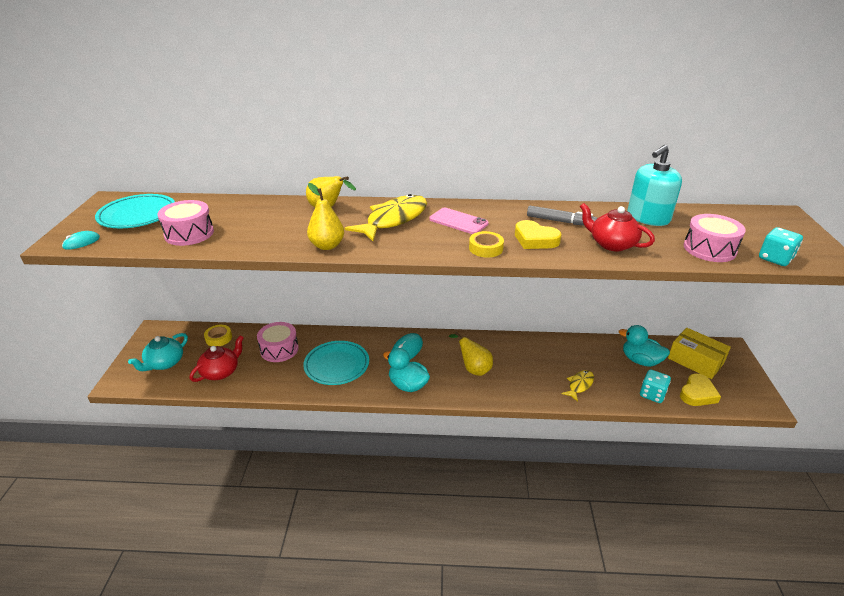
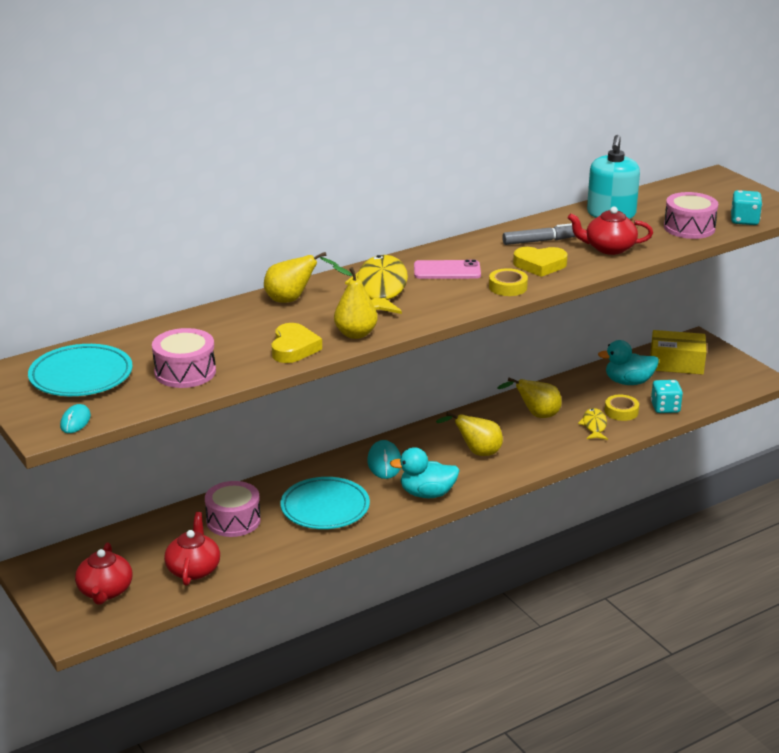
camera: 35 degrees left, 5 degrees down
turquoise teapot [128,333,188,371] -> red teapot [75,543,132,605]
yellow tape [204,325,232,346] -> yellow tape moved to [605,395,639,421]
yellow heart [680,374,721,406] -> yellow heart moved to [271,323,322,363]
none -> yellow pear [498,378,562,418]

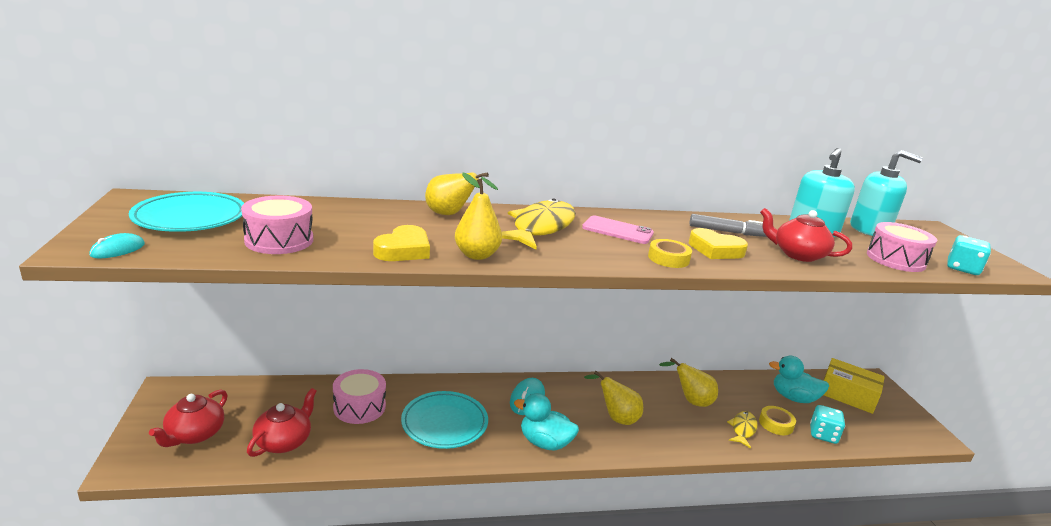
camera: 20 degrees right, 5 degrees down
none -> turquoise soap dispenser [850,150,923,236]

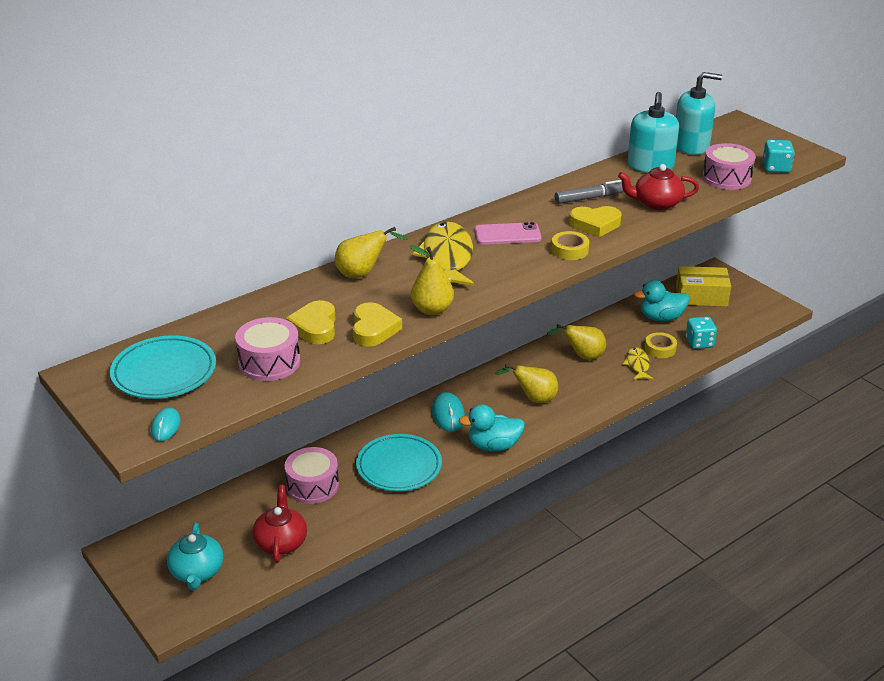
camera: 25 degrees left, 10 degrees up
red teapot [149,389,228,447] -> turquoise teapot [167,523,223,590]
none -> yellow heart [286,300,336,344]

